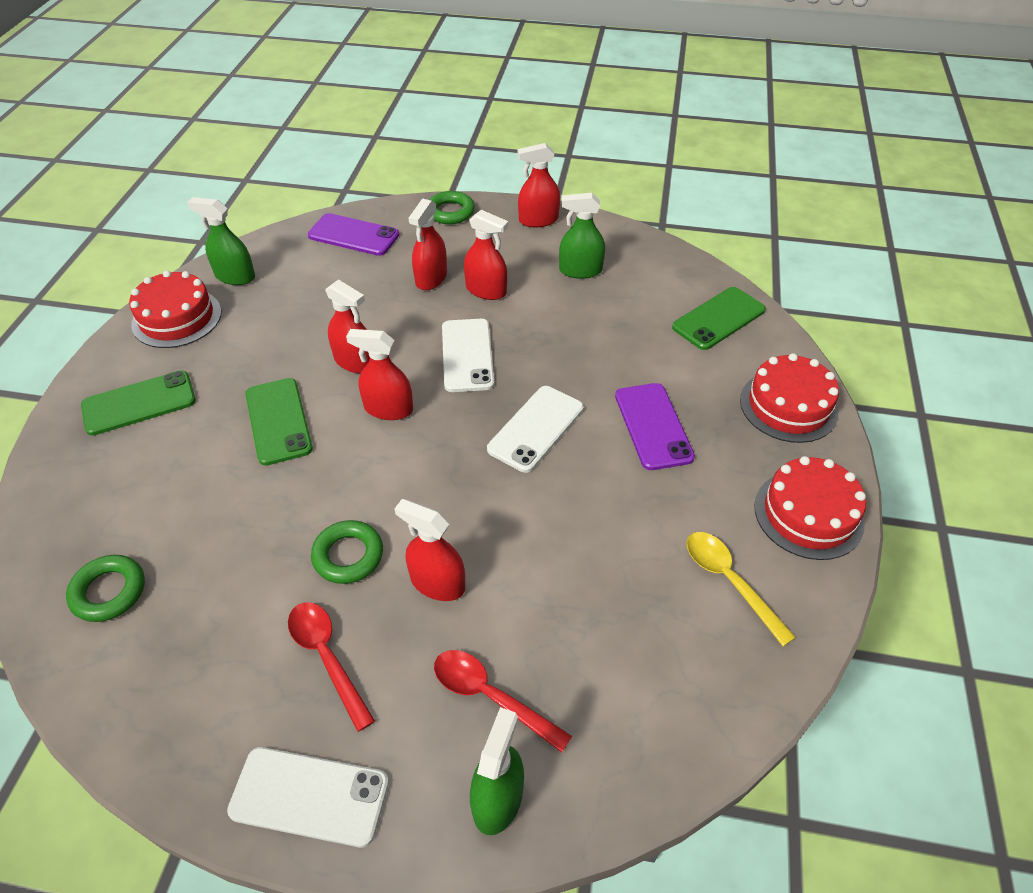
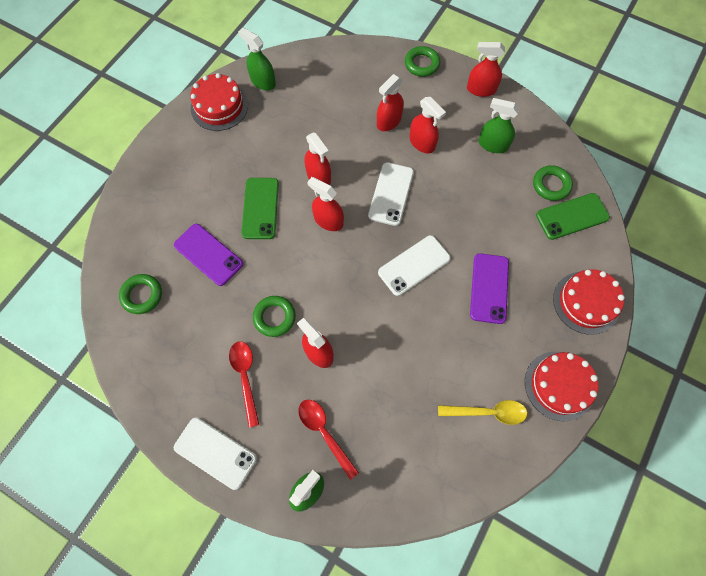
camera: 20 degrees right, 20 degrees up
green phone [81,371,196,436] -> none
purple phone [308,213,399,256] -> purple phone moved to [174,224,243,286]
yellow spoon [687,532,796,646] -> yellow spoon turned 105 degrees clockwise [438,400,527,425]
none -> green ring [533,165,573,201]

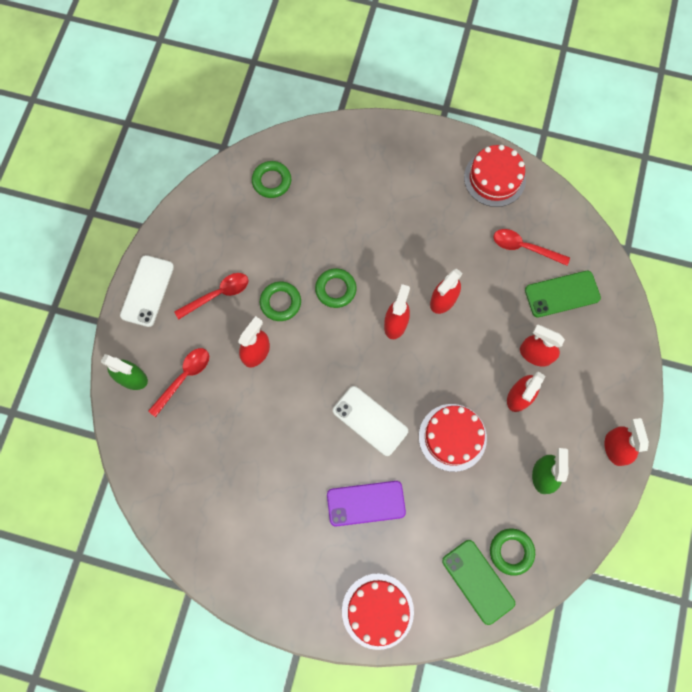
camera: 75 degrees right, 5 degrees up
purple phone [174,224,243,286] -> none
green spray bottle [238,28,276,90] -> none
green phone [241,178,279,239] -> green phone moved to [525,271,601,317]
white phone [368,162,414,226] -> none
green ring [405,46,440,77] -> green ring moved to [315,268,357,308]
yellow spoon [438,400,527,425] -> none
red cake [525,351,599,421] -> red cake moved to [419,404,487,472]
none -> red spoon [493,229,570,266]

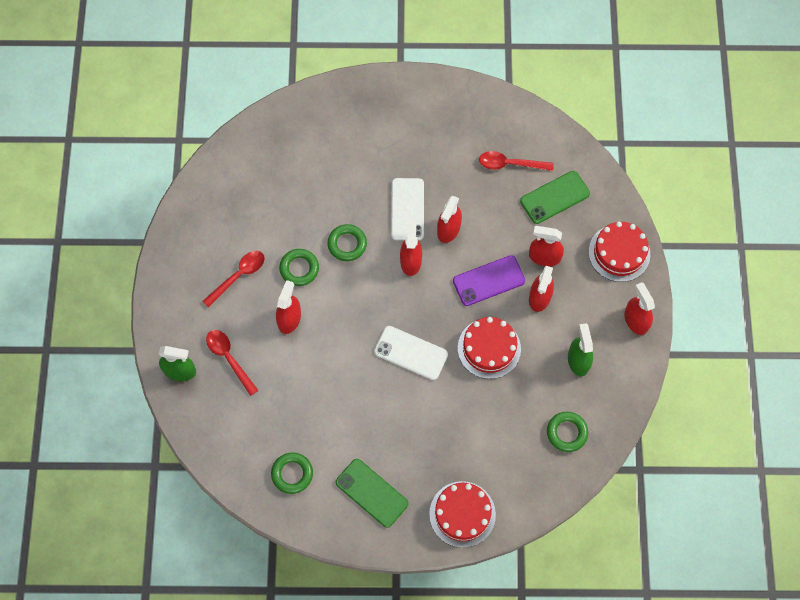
camera: 15 degrees left, 5 degrees down
white phone [120,255,174,327] -> white phone moved to [391,178,424,240]
red spoon [148,348,209,417] -> red spoon turned 60 degrees counterclockwise [206,330,259,396]
green ring [252,161,291,198] -> green ring moved to [271,452,313,494]
purple phone [327,481,406,527] -> purple phone moved to [453,255,525,306]
green phone [442,540,515,625] -> green phone moved to [335,459,409,528]
red cake [464,145,526,207] -> red cake moved to [588,222,650,282]

